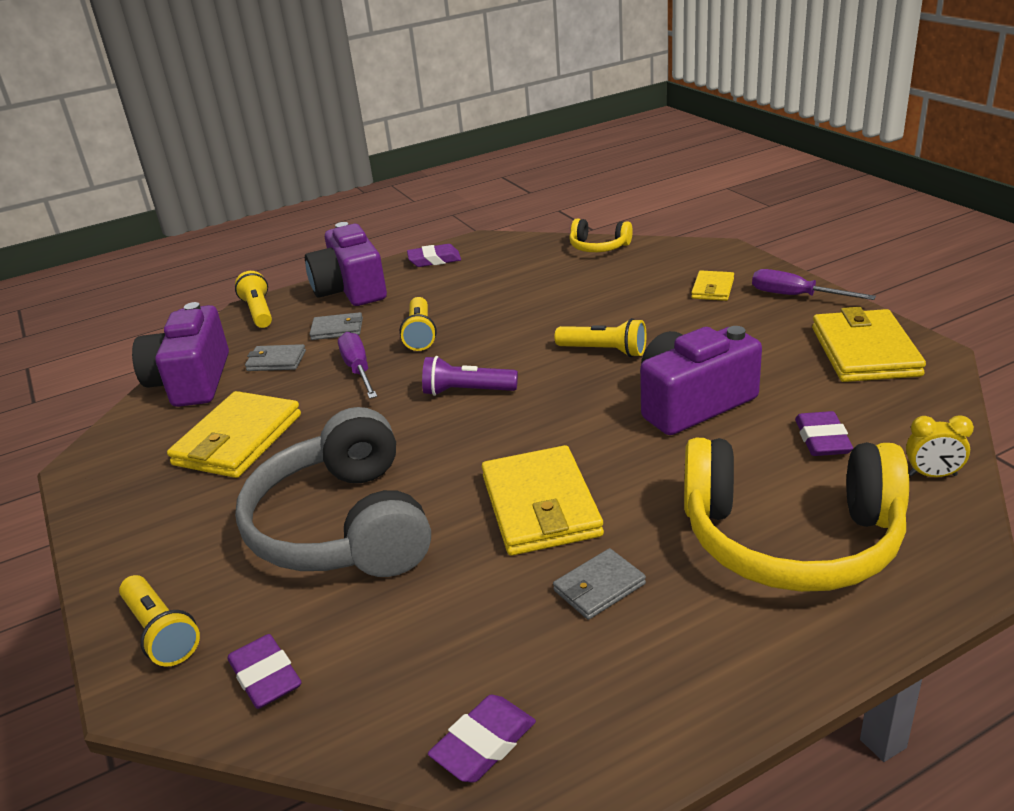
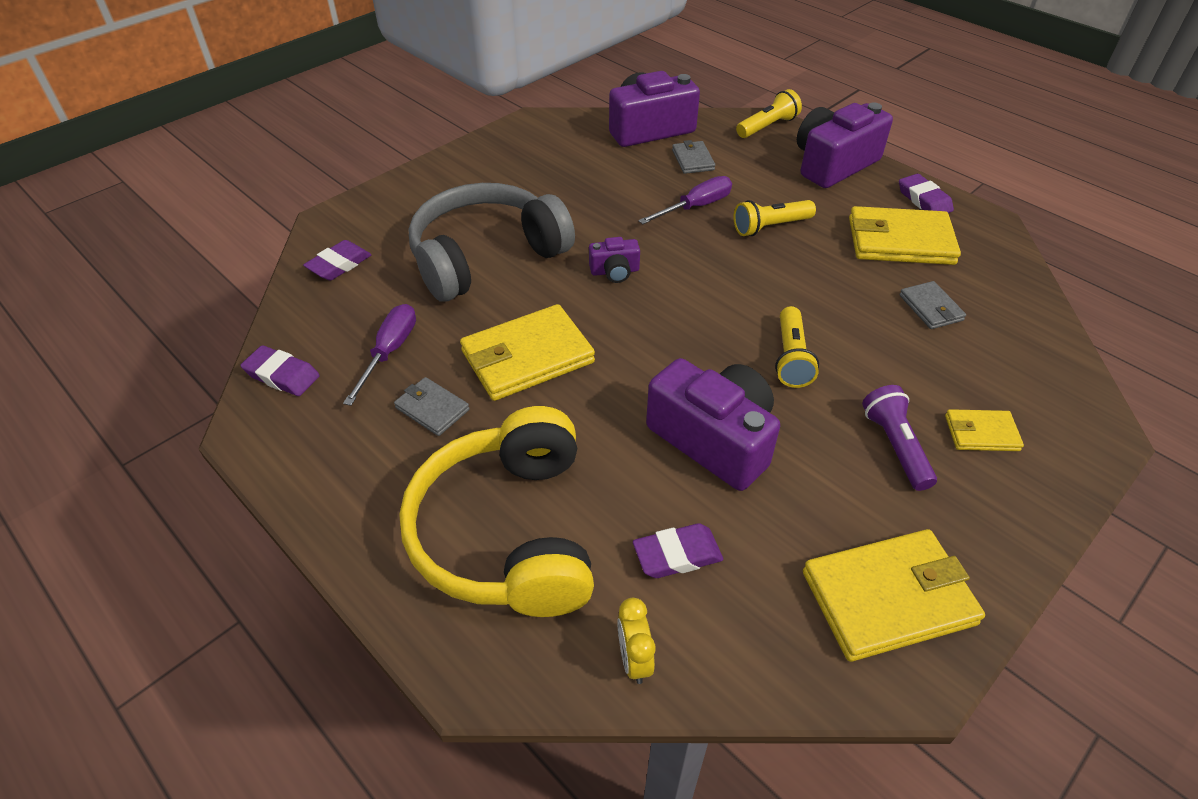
camera: 70 degrees right, 15 degrees up
yellow flashlight [119,575,200,667] -> none
yellow wallet [167,391,301,478] -> yellow wallet moved to [849,206,961,265]
grey wallet [310,312,363,340] -> grey wallet moved to [899,281,966,329]
purple flashlight [422,356,518,396] -> purple flashlight moved to [862,385,937,491]
yellow headphones [569,219,633,252] -> none
purple screwdriver [752,269,876,300] -> purple screwdriver moved to [343,304,416,406]
none -> purple camera [589,237,640,283]

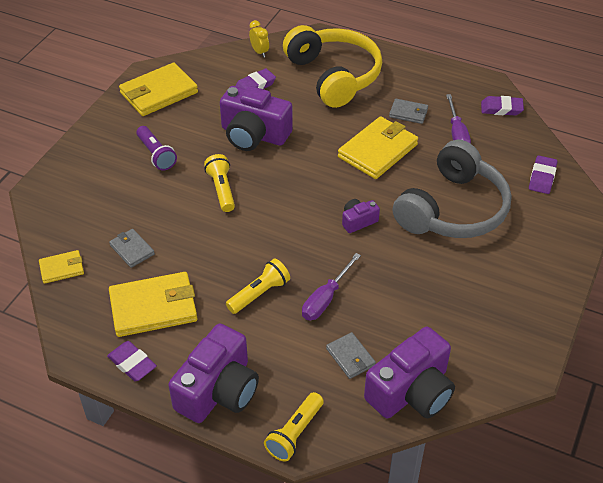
camera: 160 degrees right, 0 degrees up
yellow wallet [945,409,1024,451] -> yellow wallet moved to [39,250,84,284]

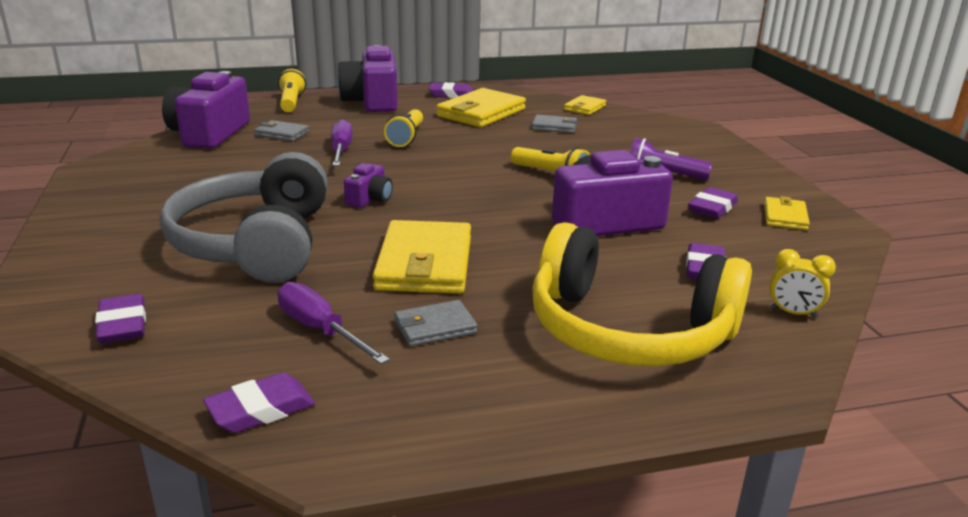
camera: 140 degrees right, 20 degrees down
yellow wallet [119,63,198,116] -> yellow wallet [764,196,810,230], size x0.52
none -> purple eraser [688,187,738,219]

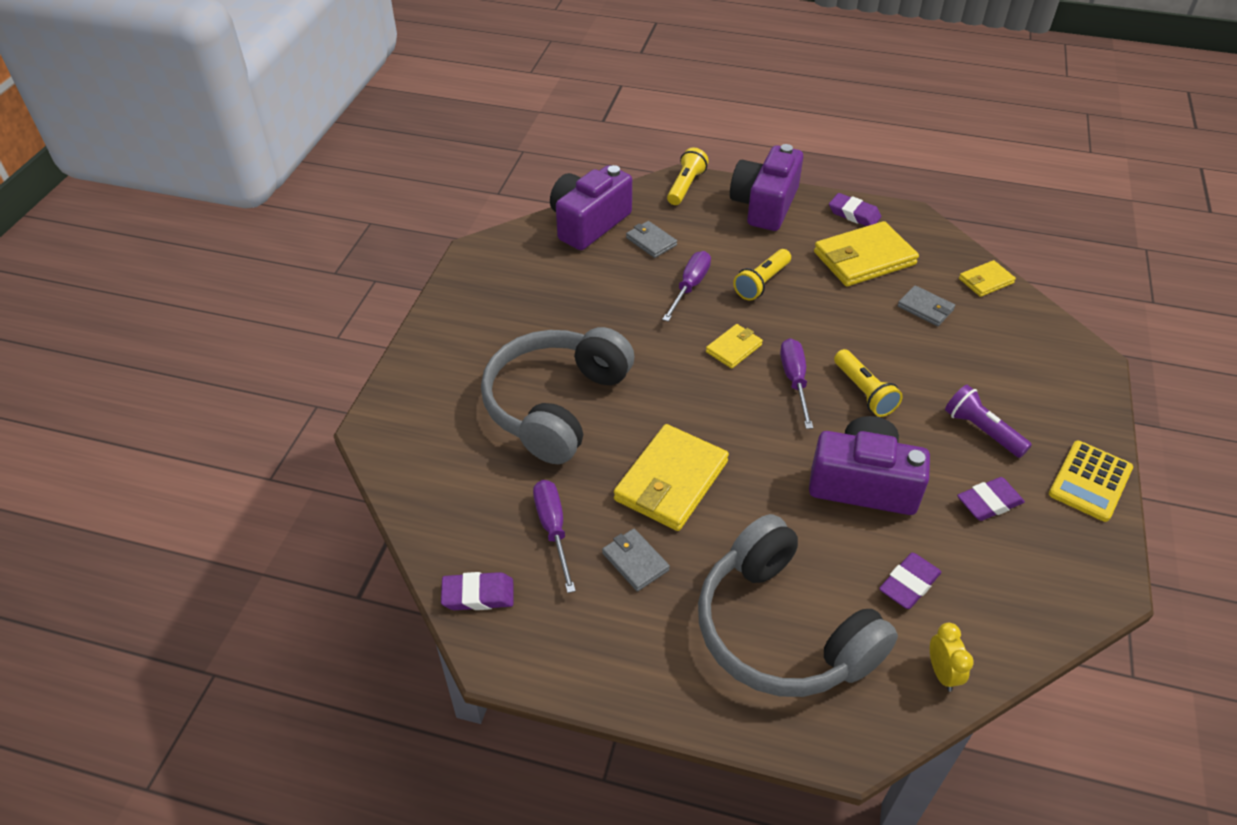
camera: 30 degrees right, 20 degrees up
purple eraser [95,294,146,343] -> none
purple camera [344,163,393,208] -> none
grey wallet [394,300,477,347] -> grey wallet turned 45 degrees clockwise [602,529,670,592]
yellow headphones [532,222,752,366] -> grey headphones [698,514,898,697]
yellow wallet [764,196,810,230] -> yellow wallet moved to [706,324,763,369]
yellow clock [770,249,836,318] -> yellow clock turned 150 degrees counterclockwise [930,623,974,692]
none -> purple screwdriver [780,338,813,429]
none -> yellow calculator [1049,441,1133,522]

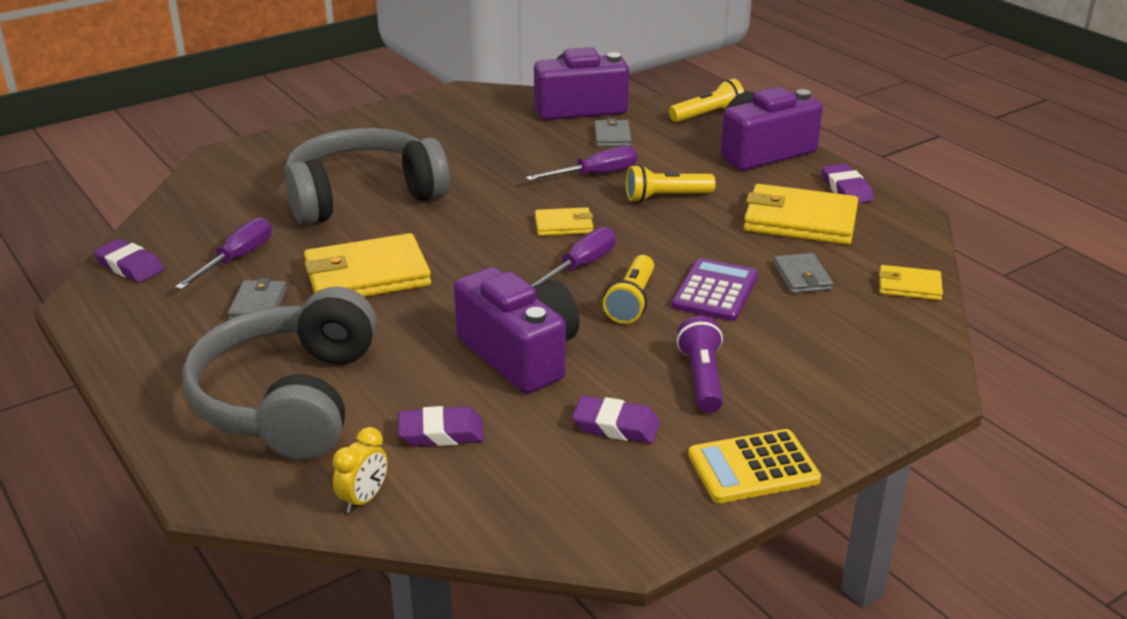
camera: 40 degrees right, 15 degrees down
none -> purple calculator [671,258,758,321]

